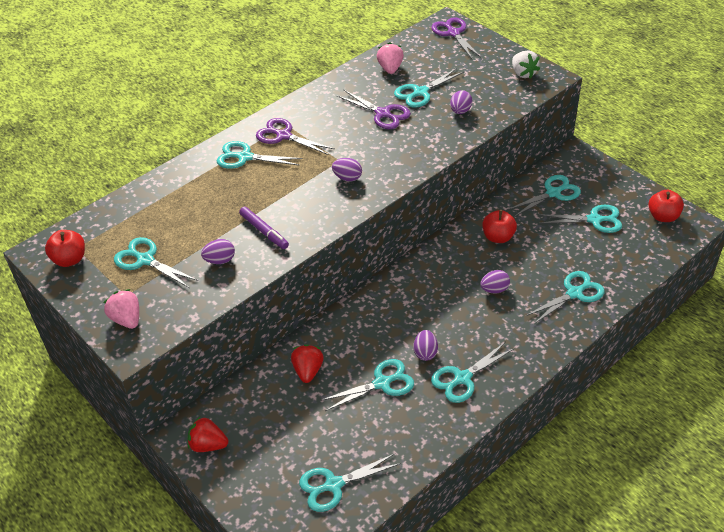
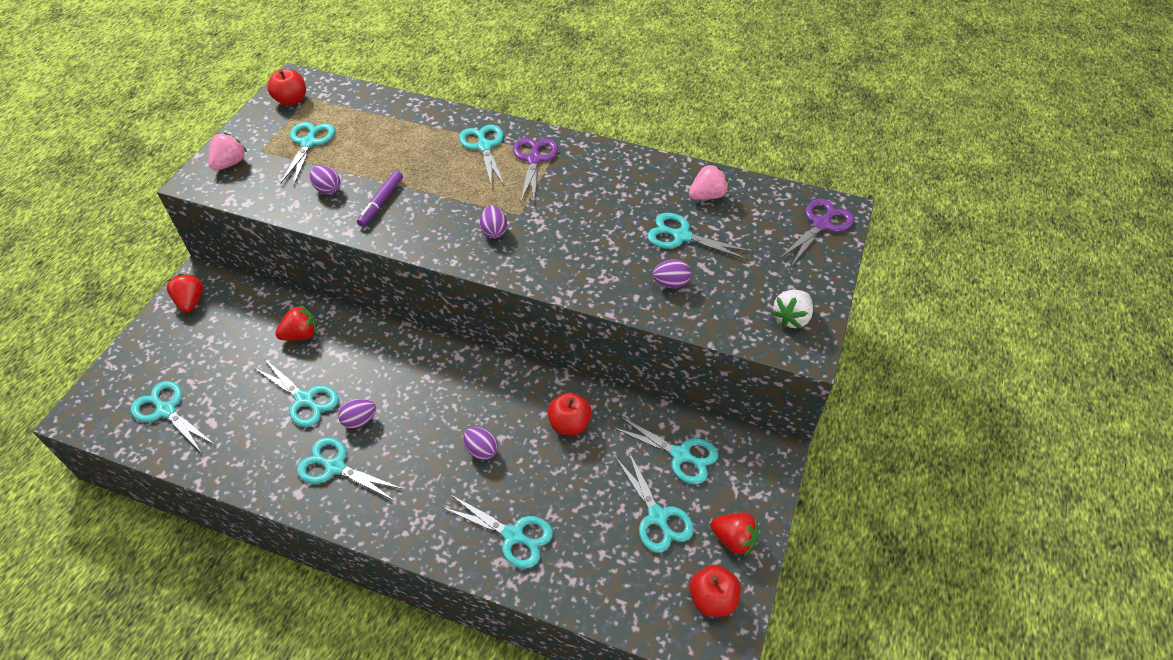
camera: 60 degrees right, 5 degrees up
purple scissors [337,90,411,129] -> none
none -> red strawberry [710,513,759,556]

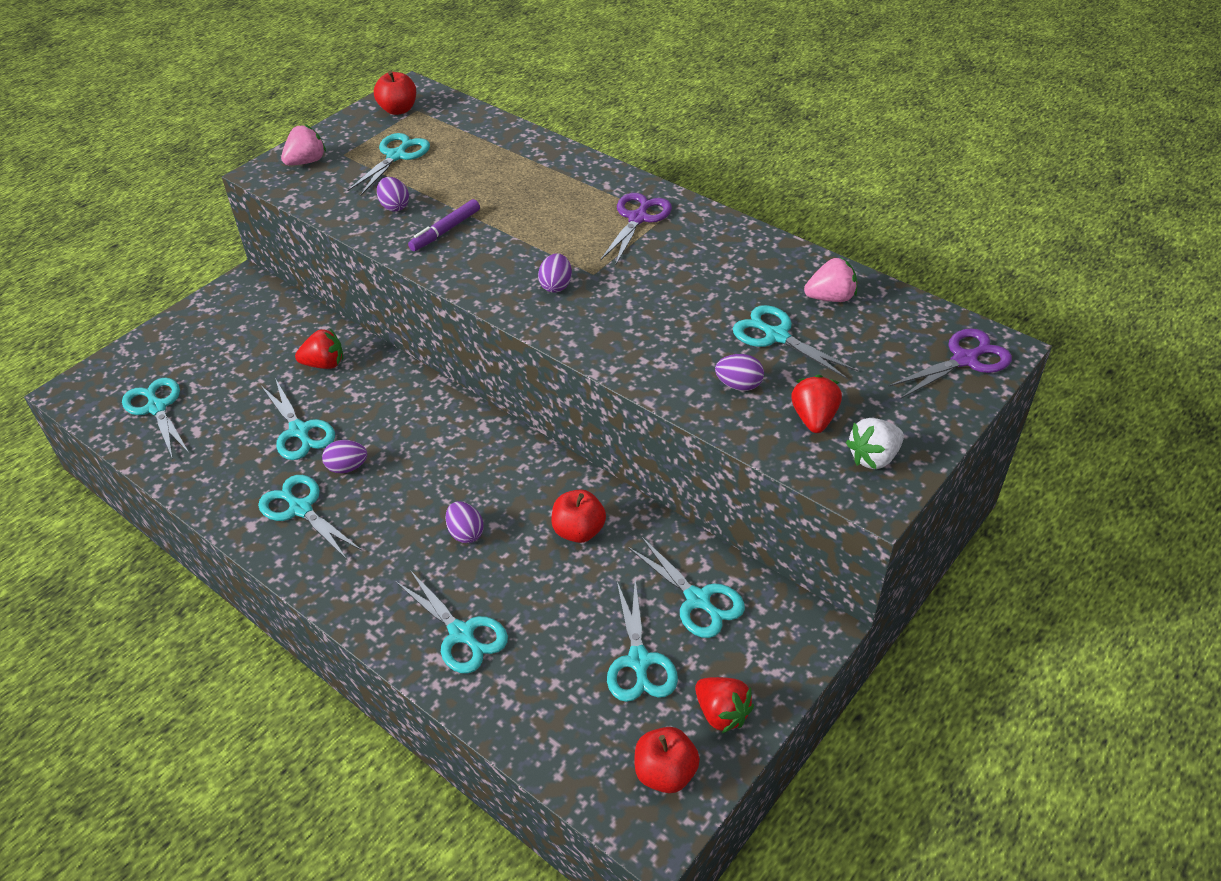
camera: 20 degrees right, 5 degrees down
red strawberry [167,274,204,313] -> red strawberry moved to [791,375,842,433]
turquoise scissors [459,125,505,187] -> none

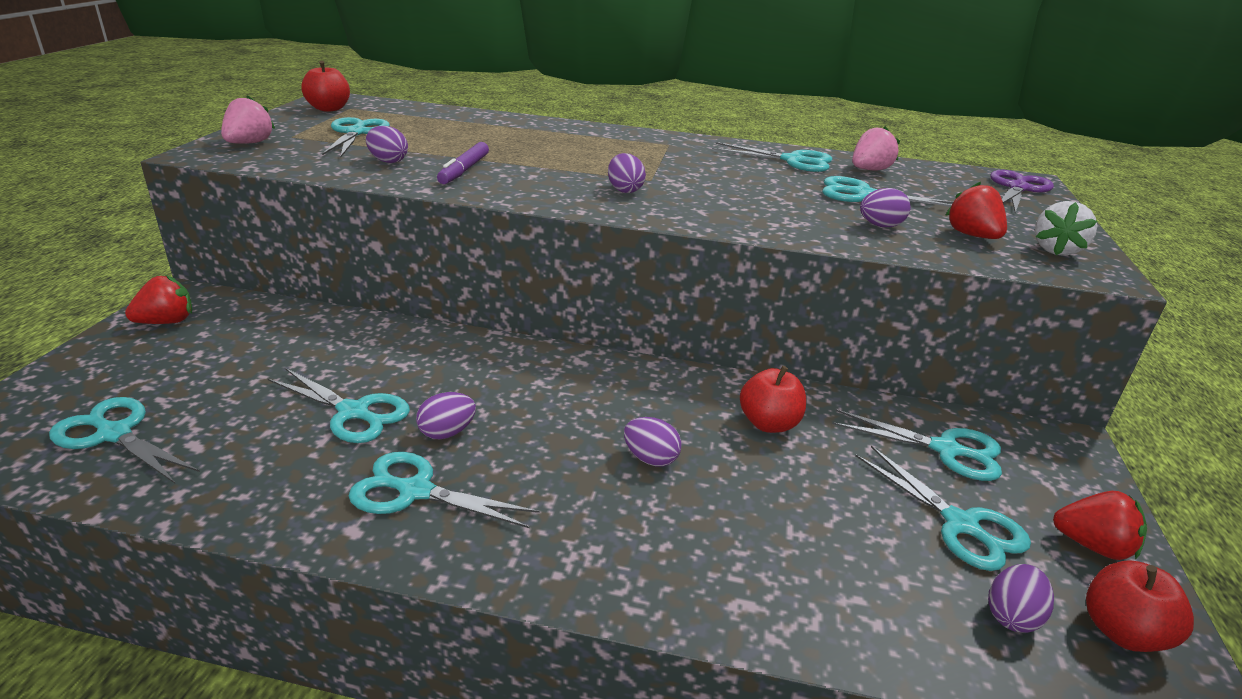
camera: 30 degrees left, 15 degrees down
red strawberry [295,329,343,369] -> red strawberry moved to [125,275,192,324]
turquoise scissors [395,570,508,673] -> turquoise scissors moved to [712,142,832,172]
purple scissors [600,193,672,266] -> none
none -> purple egg [988,564,1054,633]

